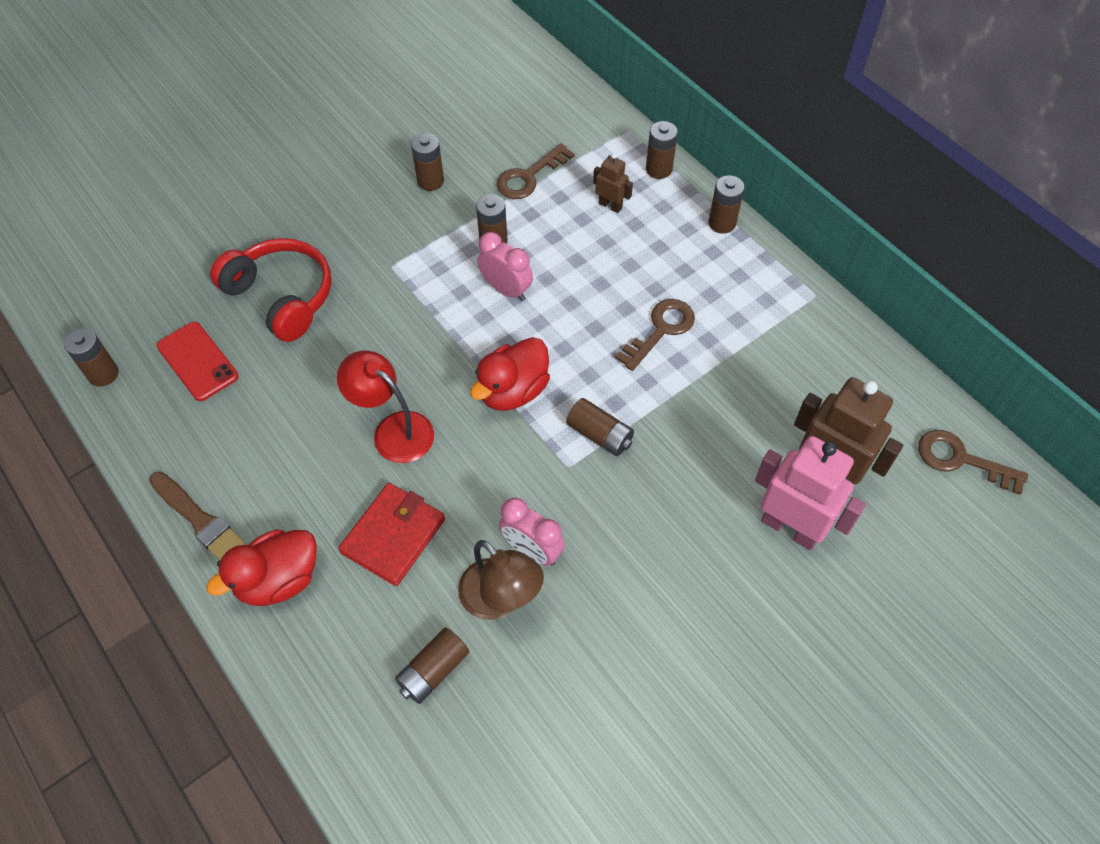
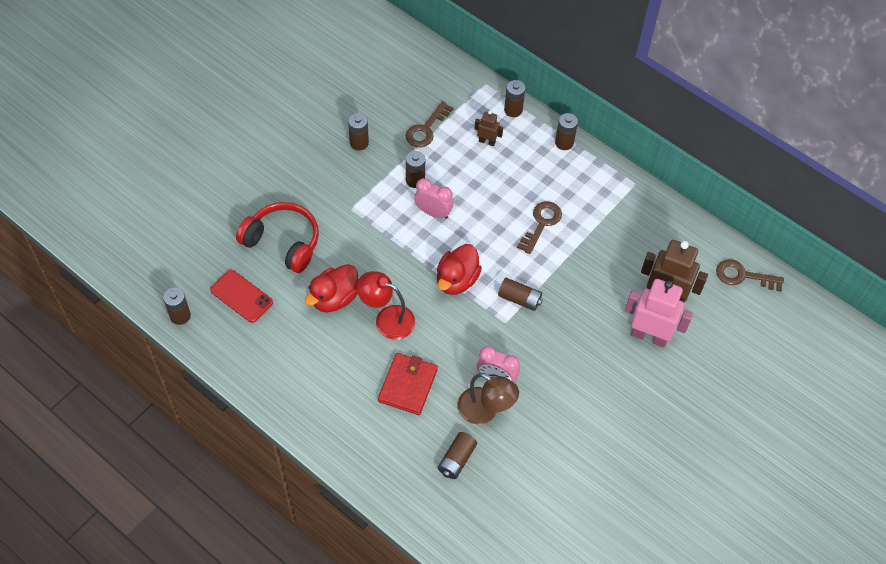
camera: 15 degrees left, 0 degrees up
brown brush [149,472,247,560] -> none
red duck [206,529,317,606] -> red duck moved to [305,264,358,312]

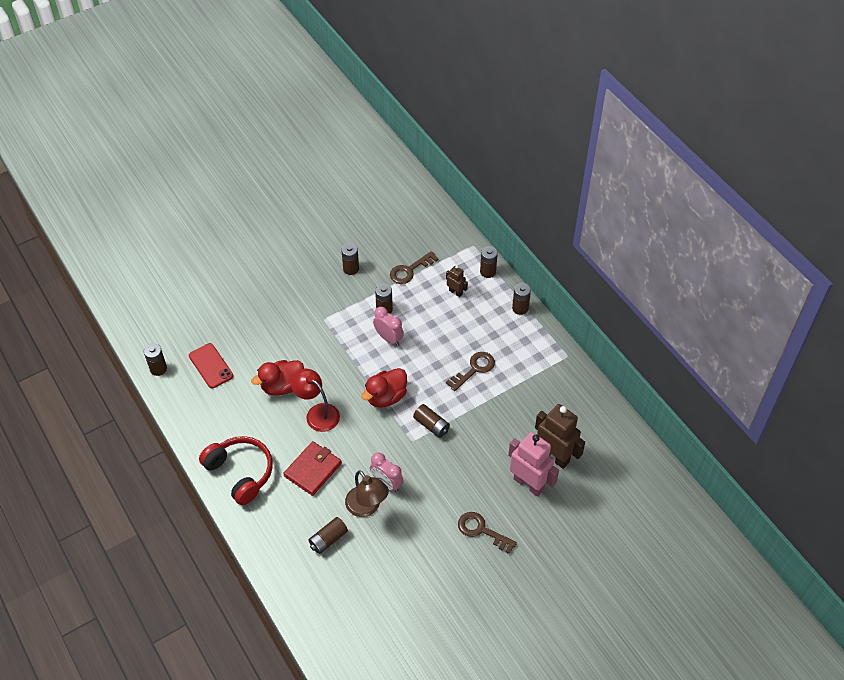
camera: 20 degrees right, 5 degrees down
red headphones [236,202,319,273] -> red headphones moved to [199,436,273,505]
brown key [716,259,784,292] -> brown key moved to [458,512,517,554]

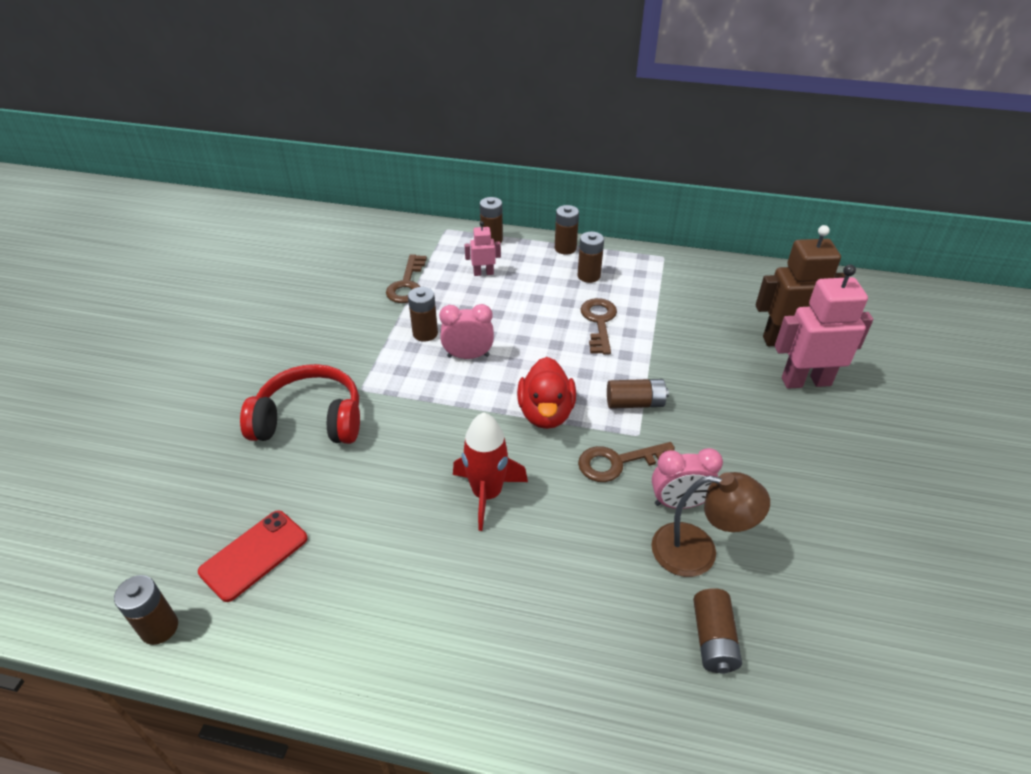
camera: 45 degrees left, 10 degrees down
red phone [189,343,233,389] -> red phone turned 60 degrees counterclockwise [198,510,308,602]
red headphones [199,436,273,505] -> red headphones moved to [240,364,360,444]
red duck [251,360,304,396] -> none
red wallet [283,441,342,496] -> none
red lamp [291,369,340,432] -> red rocket [453,412,528,531]
brown battery [341,243,359,275] -> brown battery moved to [577,232,604,283]
brown robot [446,266,468,297] -> pink robot [464,221,501,276]
brown key [458,512,517,554] -> brown key moved to [578,442,675,482]

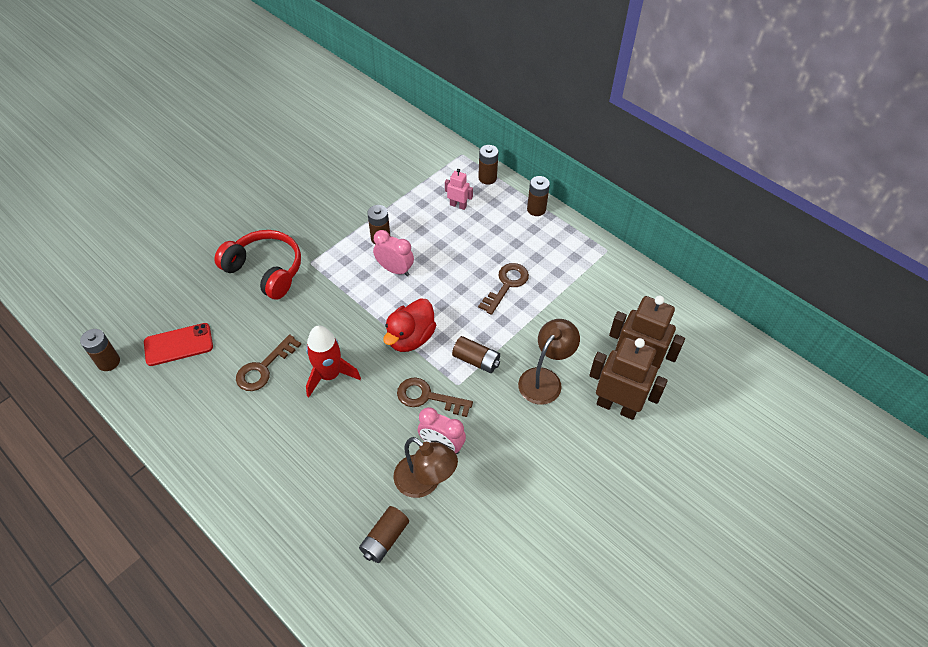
camera: 30 degrees right, 10 degrees up
brown key [386,254,427,303] -> brown key moved to [236,334,301,391]
brown battery [577,232,604,283] -> none
pink robot [775,264,873,389] -> brown robot [589,337,668,420]
none -> brown lamp [518,319,580,405]

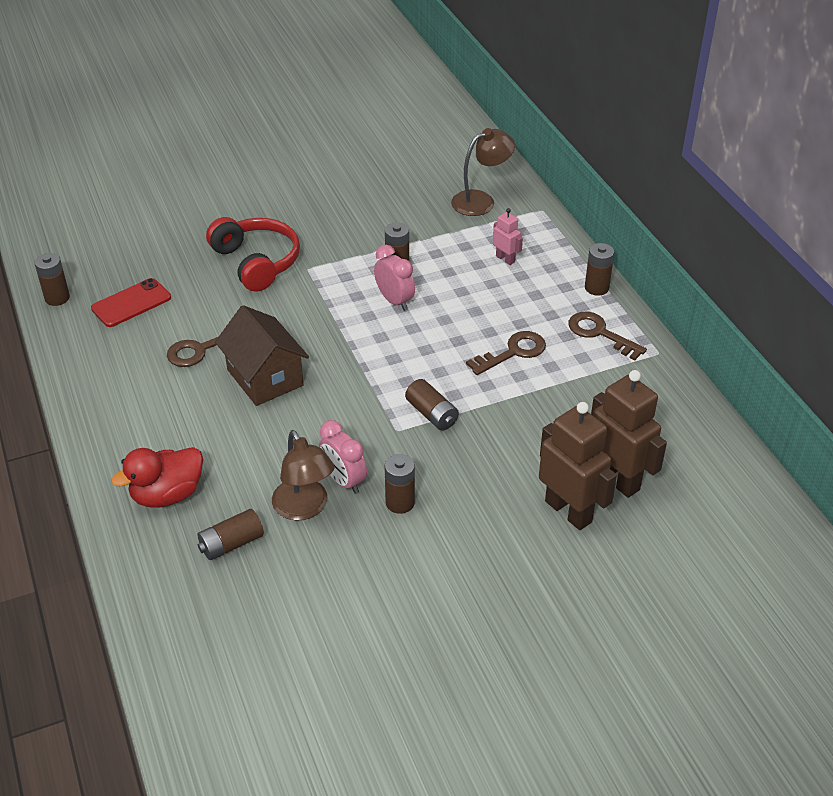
camera: 25 degrees right, 10 degrees down
red phone [144,323,213,366] -> red phone turned 45 degrees counterclockwise [91,278,171,327]
red rocket [306,325,361,397] -> brown house [215,305,309,406]
red duck [383,298,436,352] -> red duck moved to [111,447,203,508]
brown key [397,377,473,417] -> brown key moved to [568,312,647,361]
brown battery [478,145,498,185] -> brown battery moved to [385,454,415,514]
brown lamp [518,319,580,405] -> brown lamp moved to [451,128,515,216]

